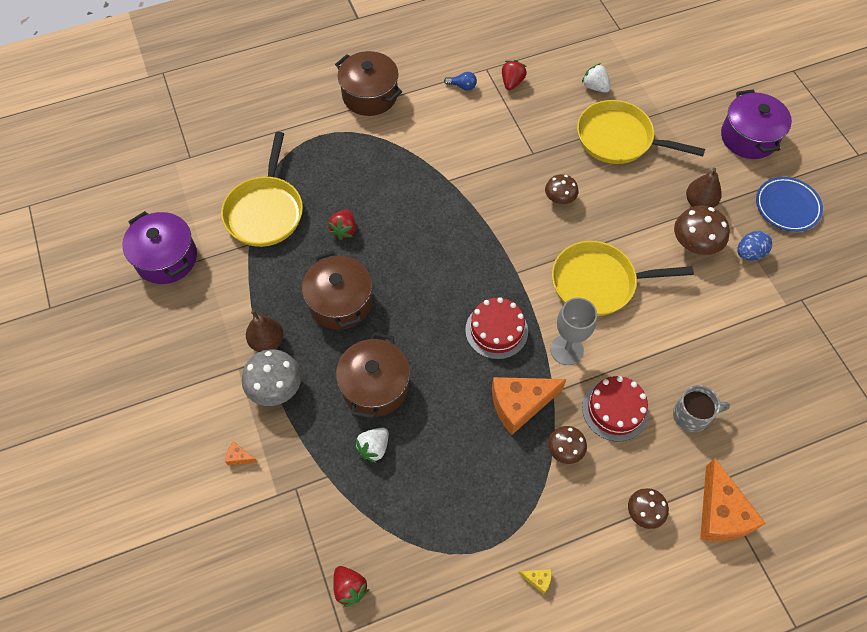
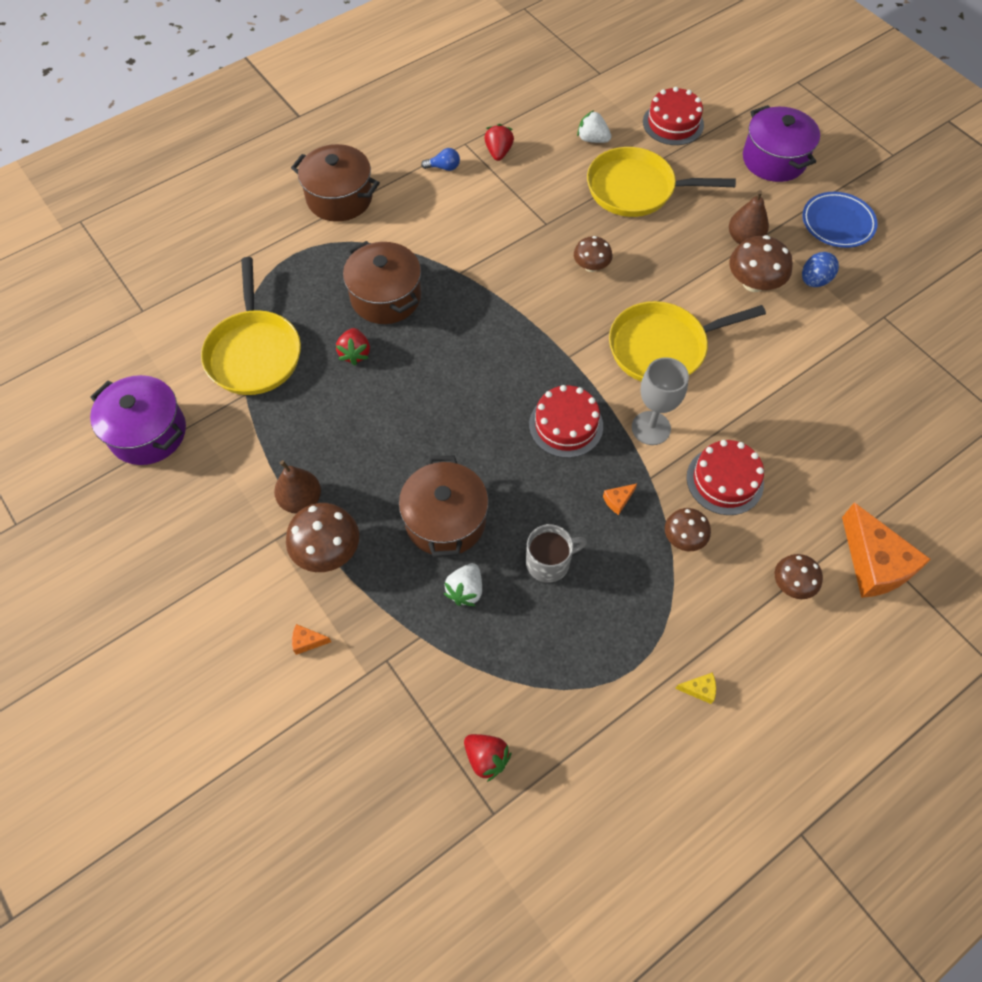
camera: 15 degrees left, 0 degrees up
grey mushroom [242,349,302,406] -> brown mushroom [286,503,359,572]
brown pot [302,251,372,330] -> brown pot moved to [343,241,421,324]
orange cheese [492,377,566,435] -> orange cheese [603,484,637,515], size x0.40
grey mug [673,385,730,432] -> grey mug moved to [526,524,587,583]
none -> red cake [643,87,704,145]

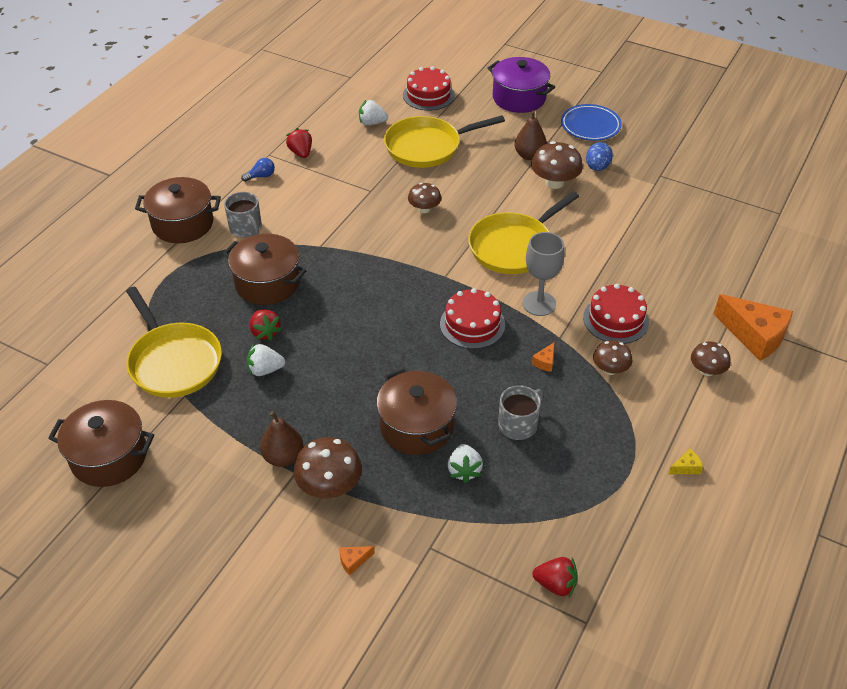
camera: 25 degrees left, 15 degrees down
purple pot [90,375,186,465] -> brown pot [48,400,154,487]
none -> grey mug [224,192,262,237]
none -> white strawberry [247,344,285,376]

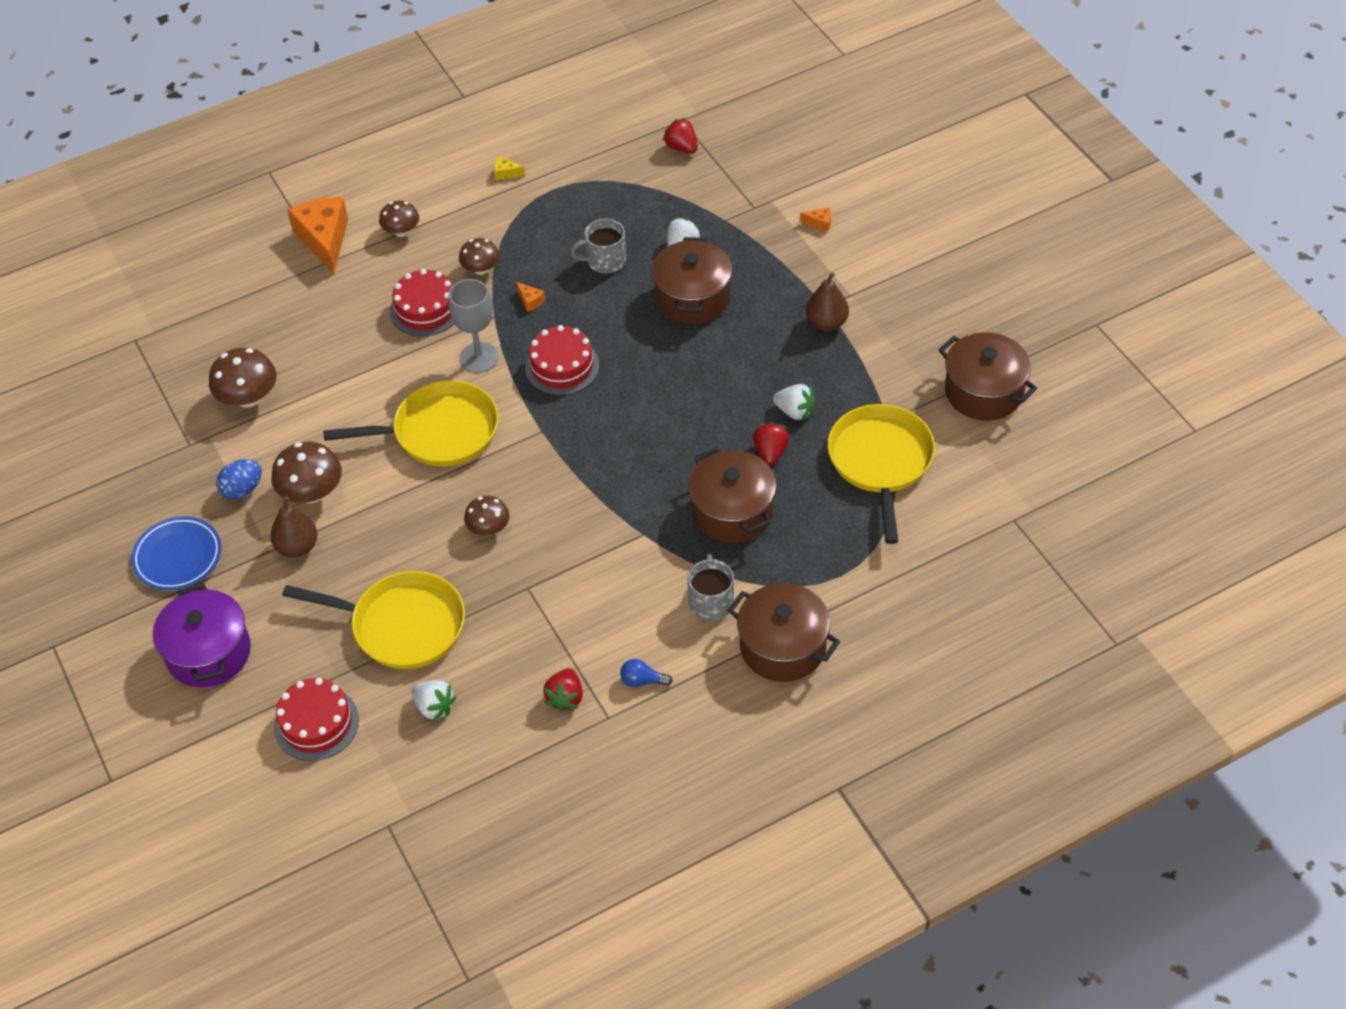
camera: 145 degrees left, 5 degrees up
brown mushroom [293,437,362,498] -> brown mushroom moved to [209,348,277,408]
orange cheese [532,343,554,372] -> orange cheese turned 75 degrees clockwise [516,282,545,312]

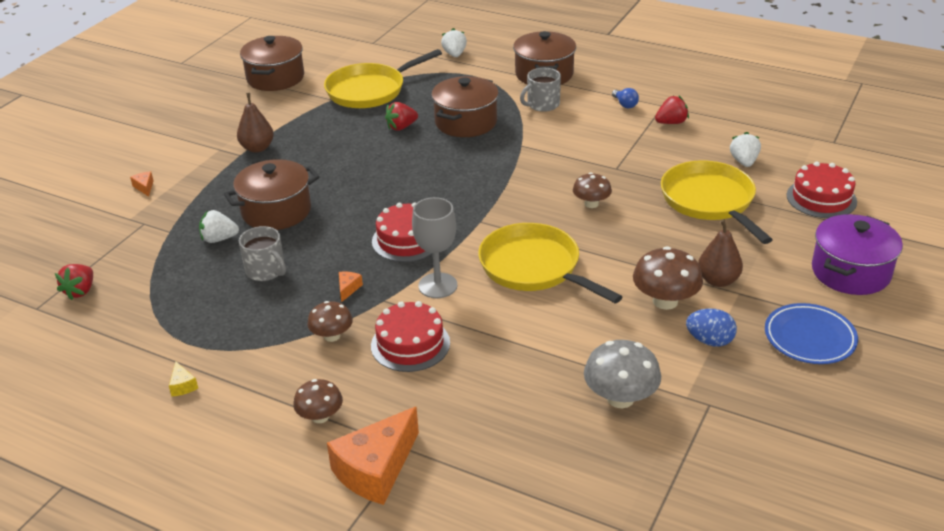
camera: 125 degrees left, 15 degrees down
brown mushroom [209,348,277,408] -> grey mushroom [584,340,661,408]
white strawberry [773,384,815,421] -> white strawberry moved to [441,28,467,57]

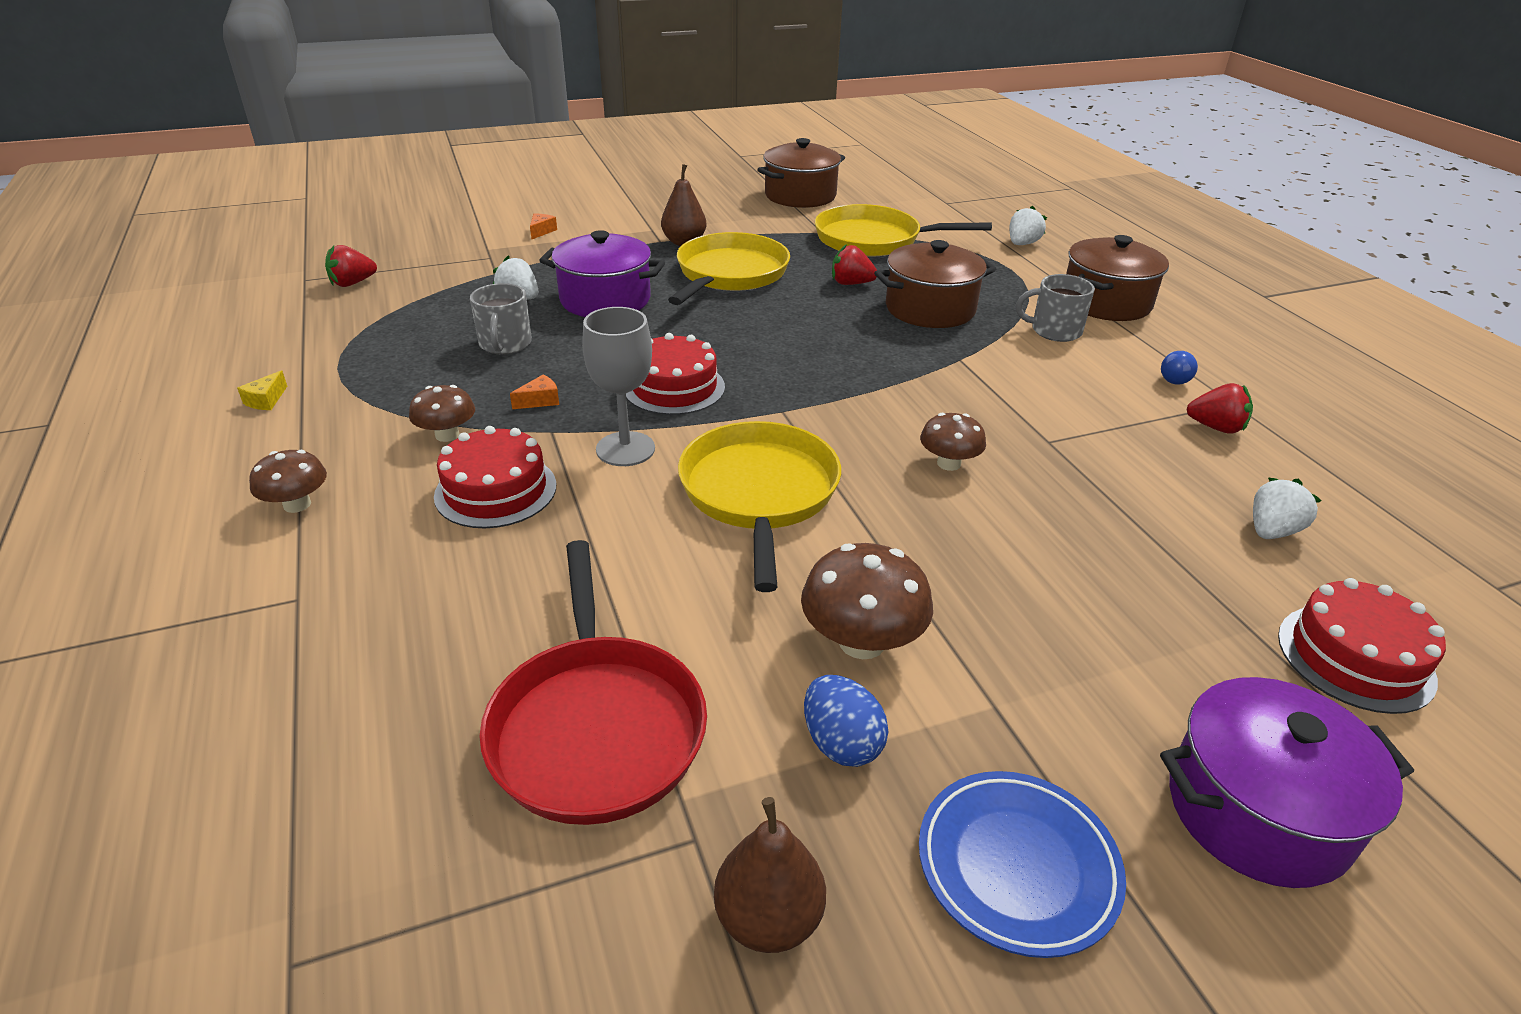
camera: 40 degrees right, 0 degrees up
brown pot [224,159,319,230] -> purple pot [539,230,665,317]
orange cheese [327,407,419,505] -> none
grey mushroom [584,340,661,408] -> red pan [479,540,707,825]
yellow pan [661,160,773,244] -> yellow pan moved to [668,232,790,305]
brown pear [698,219,743,287] -> brown pear moved to [714,797,826,953]

